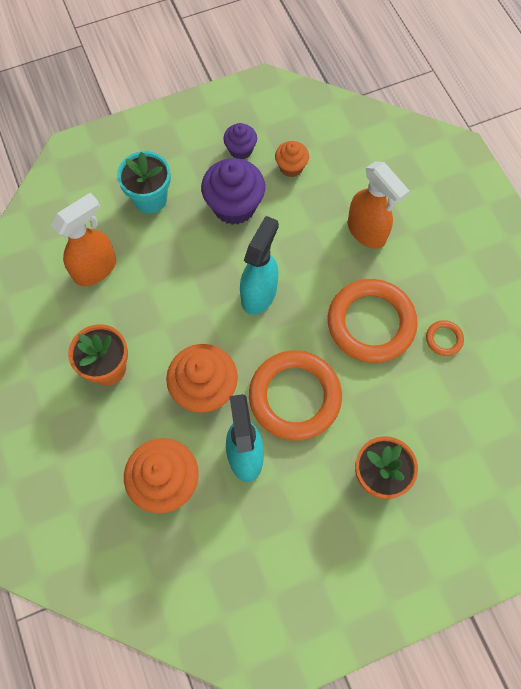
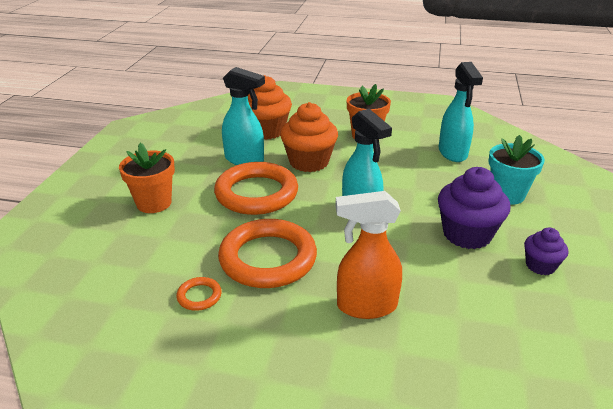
camera: 125 degrees right, 35 degrees down
orange spray bottle [51,193,116,286] -> turquoise spray bottle [439,62,483,162]
orange cupcake [275,141,309,177] -> none

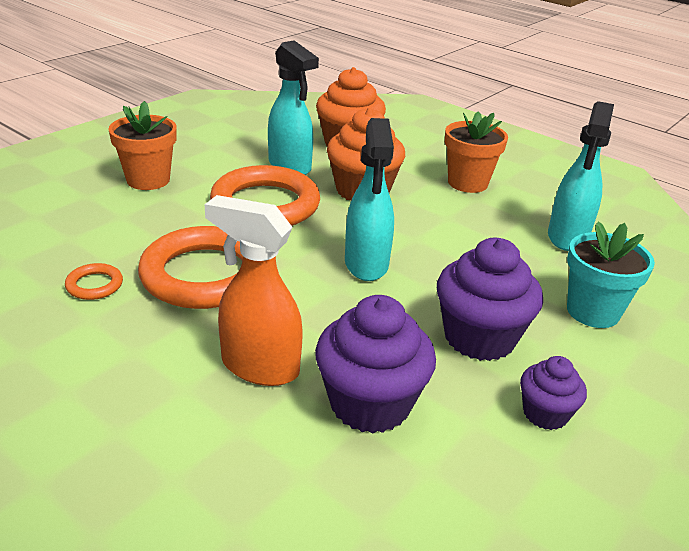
camera: 25 degrees right, 0 degrees up
none -> purple cupcake [315,295,436,434]

